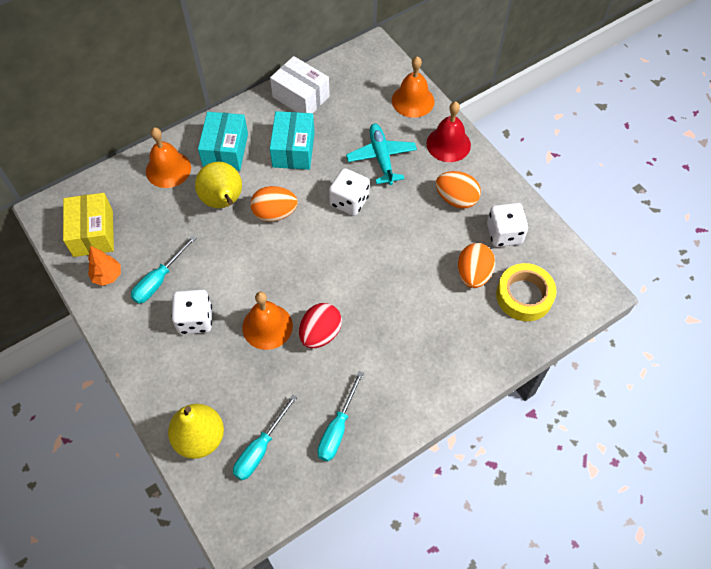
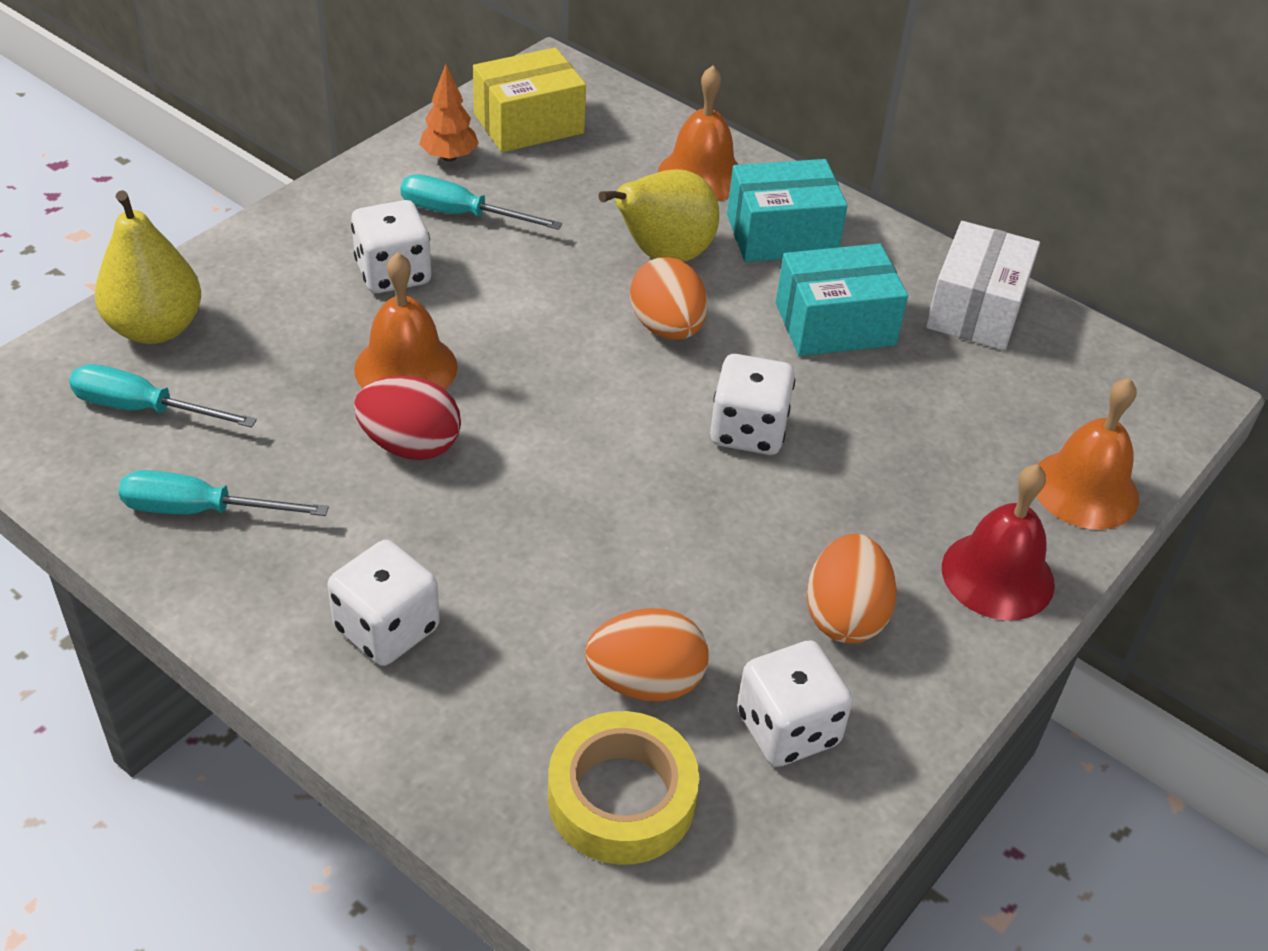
camera: 70 degrees right, 15 degrees down
turquoise plane [346,124,417,185] -> none
none -> white dice [328,540,440,666]

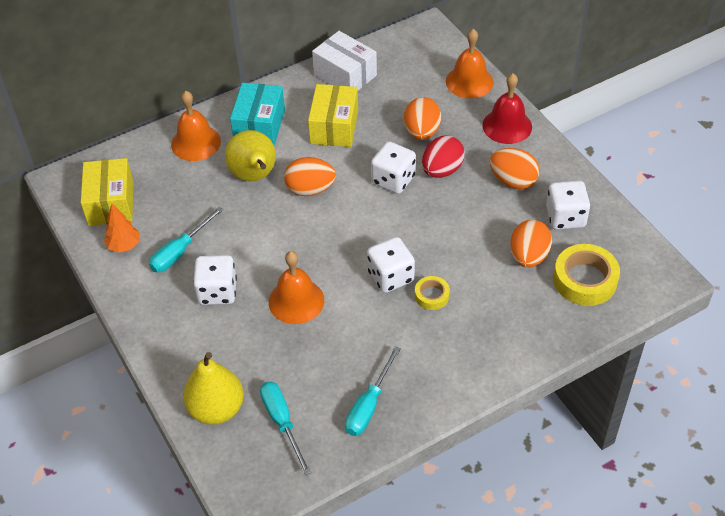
camera: 65 degrees left, 5 degrees up
turquoise screwdriver [69,364,257,428] -> turquoise screwdriver turned 120 degrees clockwise [260,381,311,475]
white dice [328,540,440,666] -> white dice moved to [367,237,415,293]
red egg [354,376,461,460] -> red egg moved to [422,135,465,178]
turquoise box [776,243,908,356] -> yellow box [308,84,358,147]
none -> orange egg [404,97,441,140]
none -> yellow tape [415,276,450,310]

